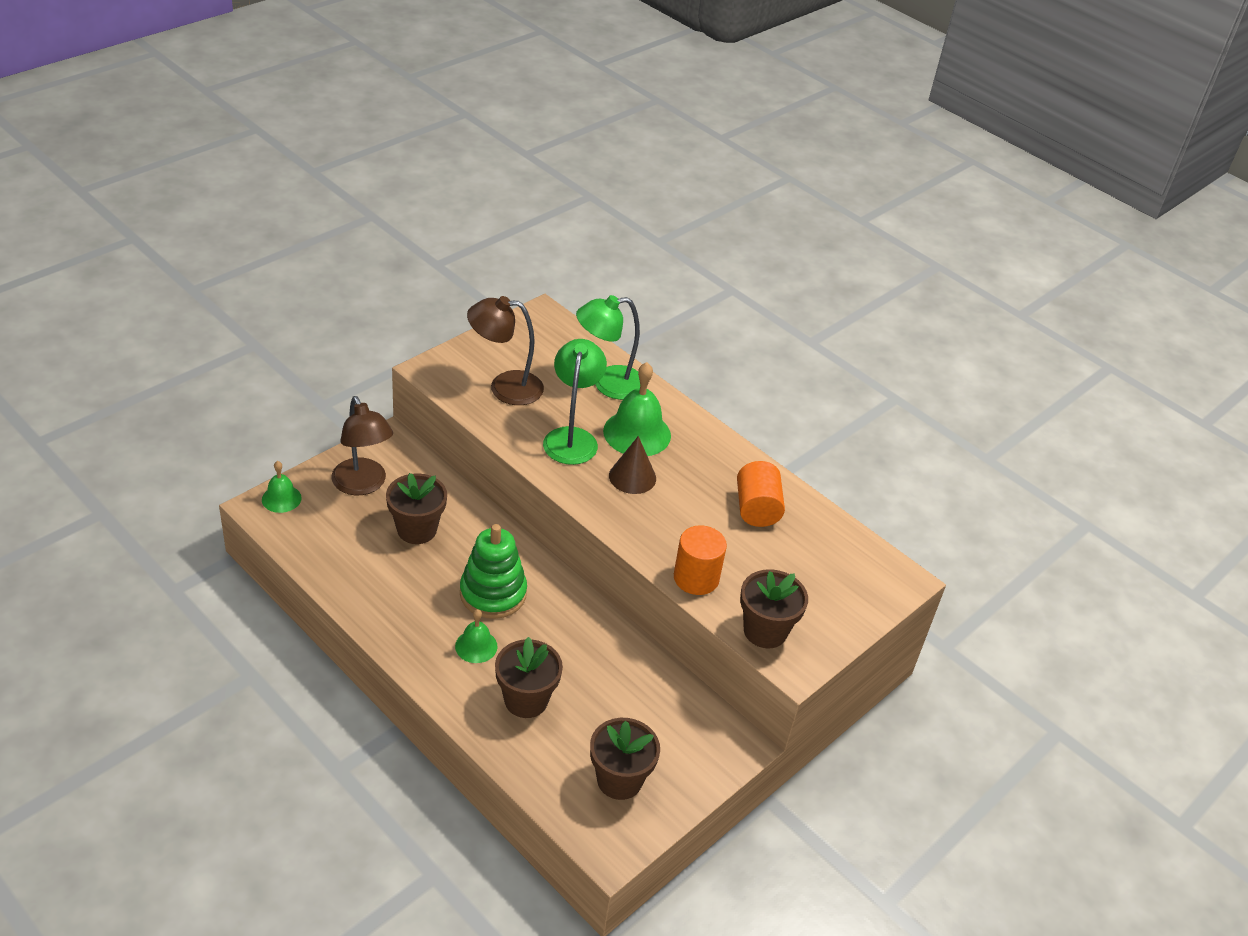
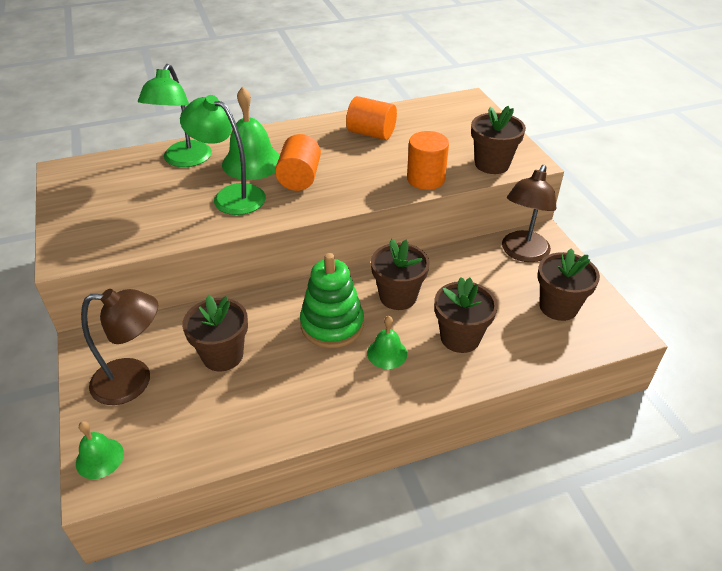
camera: 60 degrees left, 0 degrees up
brown lamp [467,296,544,405] -> brown lamp moved to [502,165,556,262]
brown cone [609,436,656,494] -> orange cylinder [275,134,321,191]
none -> brown flower pot [371,239,430,310]

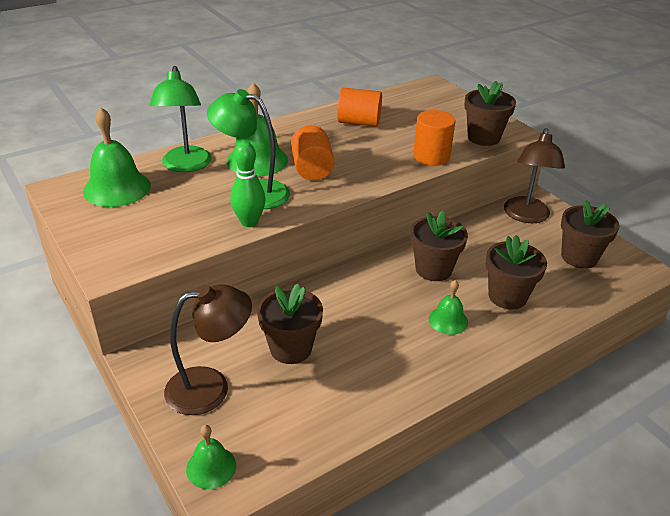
camera: 15 degrees left, 5 degrees down
green stacking toy [300,253,364,348] -> none
none -> green bell [83,107,151,207]
none -> green bowling pin [230,141,266,227]

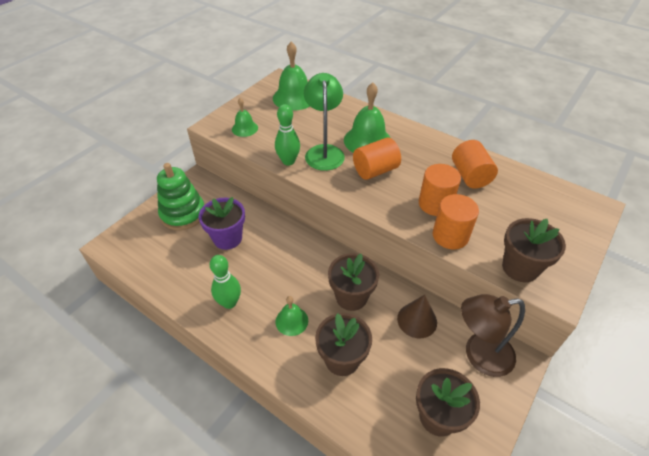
camera: 70 degrees right, 10 degrees up
green lamp [149,66,212,172] -> none
brown lamp [164,284,252,415] -> green stacking toy [157,163,204,230]
green bell [186,425,236,489] -> green bell moved to [232,98,258,137]
brown flower pot [257,284,323,364] -> purple flower pot [199,197,245,250]
none -> green bowling pin [210,255,241,309]
none -> brown cone [397,295,437,338]
none -> orange cylinder [419,164,461,216]

